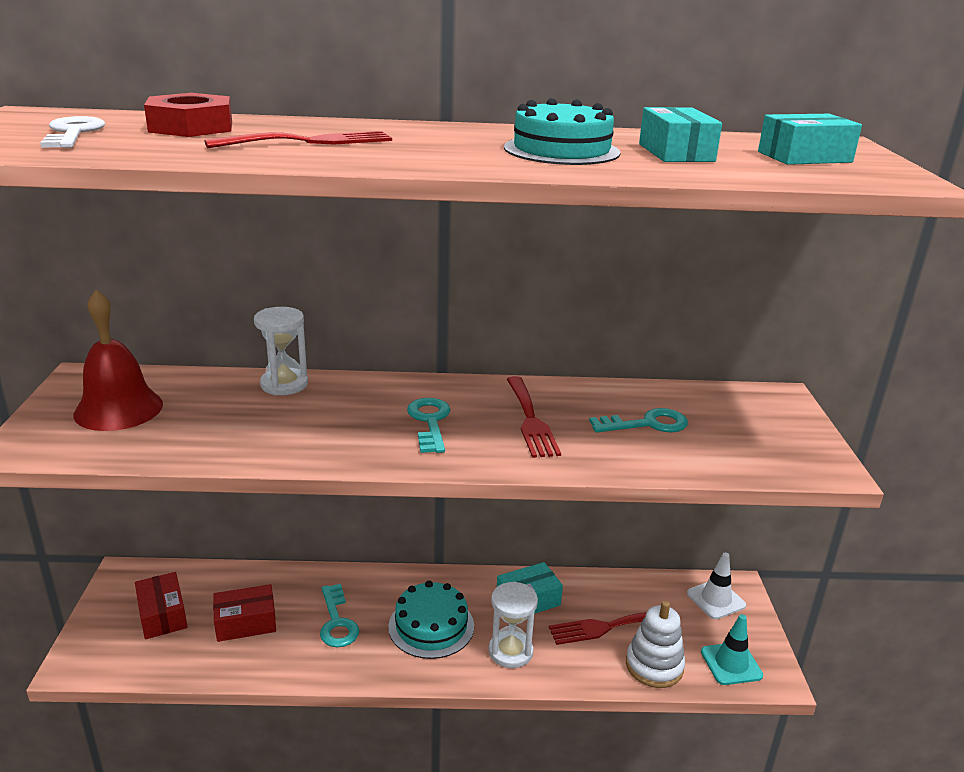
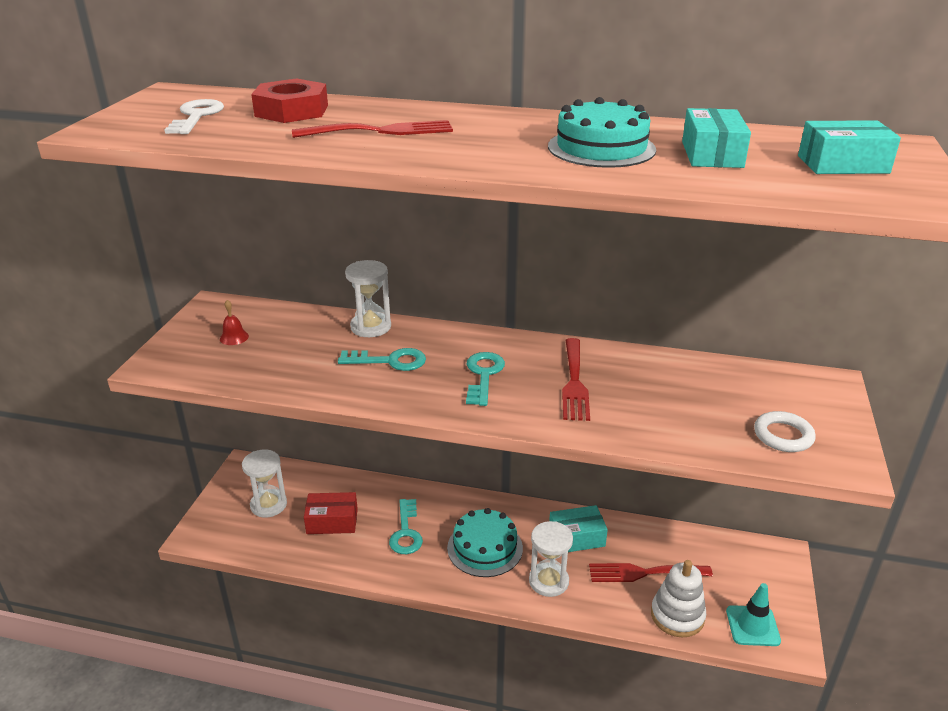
camera: 15 degrees right, 5 degrees up
red bell [73,290,163,431] -> red bell [220,300,249,345], size x0.41
red box [135,572,187,639] -> white hourglass [242,449,287,517]
turquoise key [589,408,688,433] -> turquoise key moved to [338,348,426,371]
white traffic cone [687,553,746,619] -> none
none -> white ring [754,411,816,452]

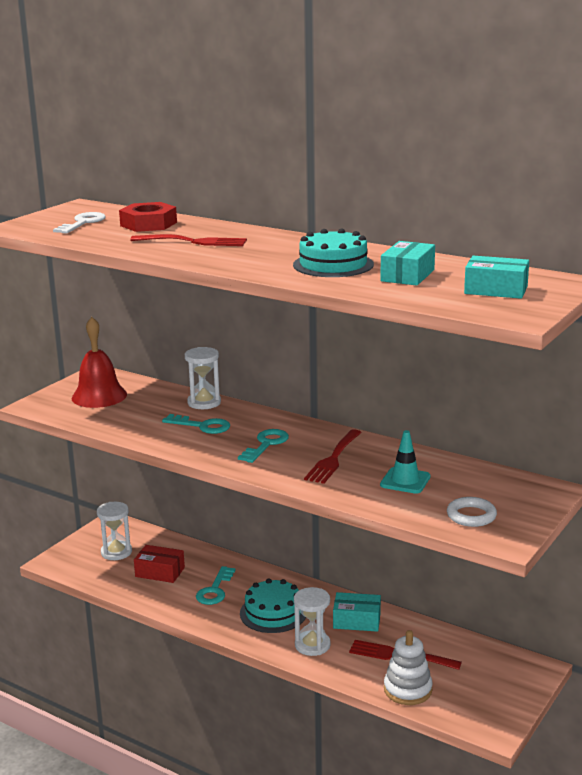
camera: 20 degrees right, 10 degrees down
red bell [220,300,249,345] -> red bell [72,317,127,408], size x2.44
turquoise traffic cone [726,583,781,646] -> turquoise traffic cone moved to [380,430,431,494]

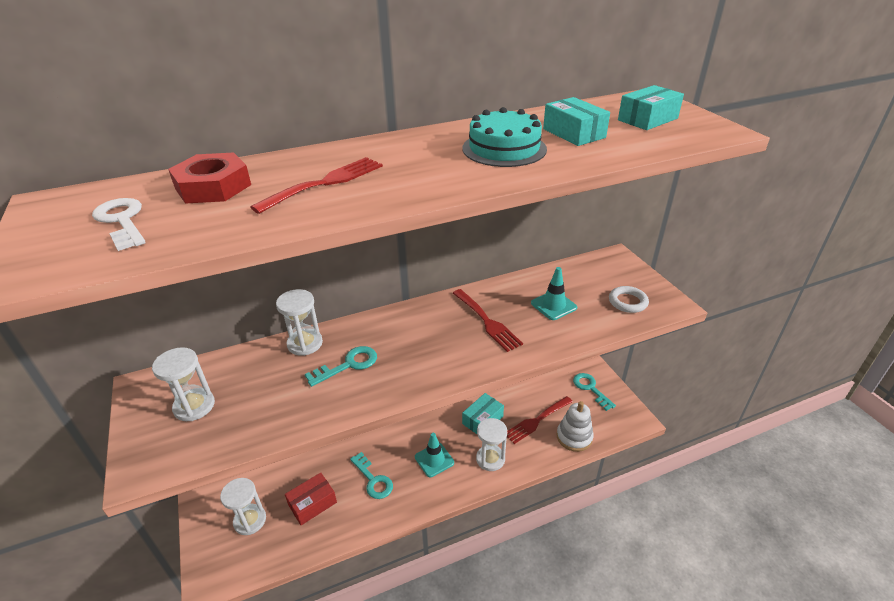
camera: 55 degrees left, 15 degrees up
red bell [72,317,127,408] -> white hourglass [152,347,215,421]
turquoise key [238,429,289,463] -> turquoise key moved to [573,373,616,411]
turquoise cake [240,578,306,633] -> turquoise traffic cone [415,433,454,477]

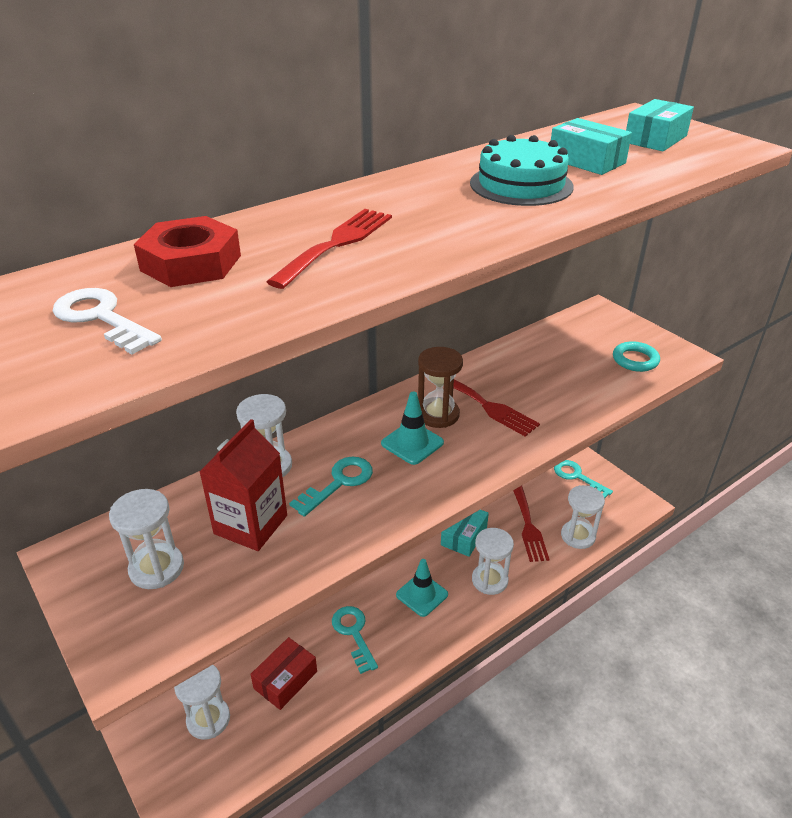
camera: 15 degrees left, 0 degrees up
turquoise key [350,452,393,499] -> turquoise key turned 150 degrees counterclockwise [332,606,378,674]
red fork [507,396,573,444] -> red fork turned 45 degrees counterclockwise [513,486,550,562]
turquoise traffic cone [531,267,577,320] -> turquoise traffic cone moved to [381,392,444,465]
white stacking toy [557,401,594,452] -> white hourglass [561,485,605,549]
white ring [609,286,649,313] -> turquoise ring [613,341,660,372]
none -> red carton [199,419,287,551]
none -> brown hourglass [418,347,463,428]

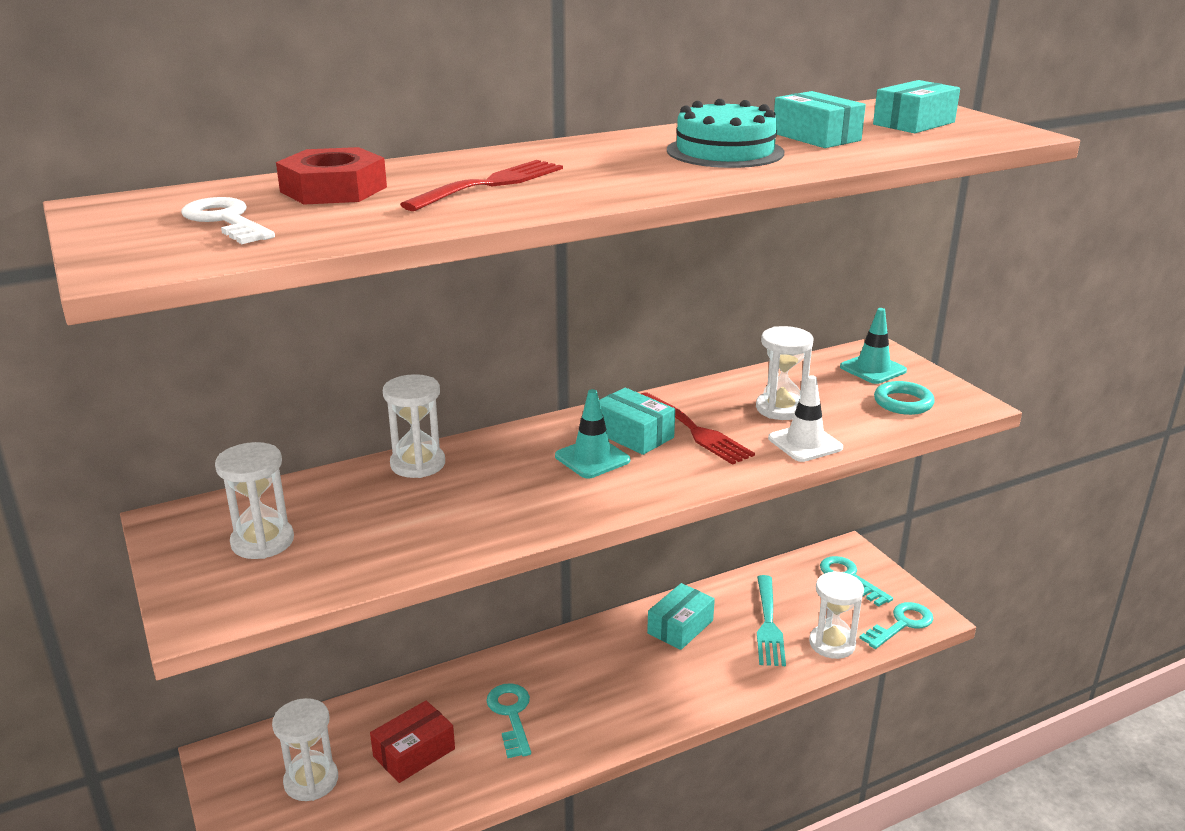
camera: 10 degrees right, 10 degrees down
red carton [199,419,287,551] -> none
turquoise key [289,457,373,517] -> turquoise key moved to [859,602,933,649]
turquoise traffic cone [396,559,448,617] -> turquoise traffic cone moved to [840,308,907,384]
brown hourglass [418,347,463,428] -> turquoise box [599,388,675,455]
white hourglass [472,528,514,595] -> white hourglass moved to [756,326,814,420]
red fork [513,486,550,562] -> turquoise fork [757,575,786,666]
none -> white traffic cone [768,375,843,462]

